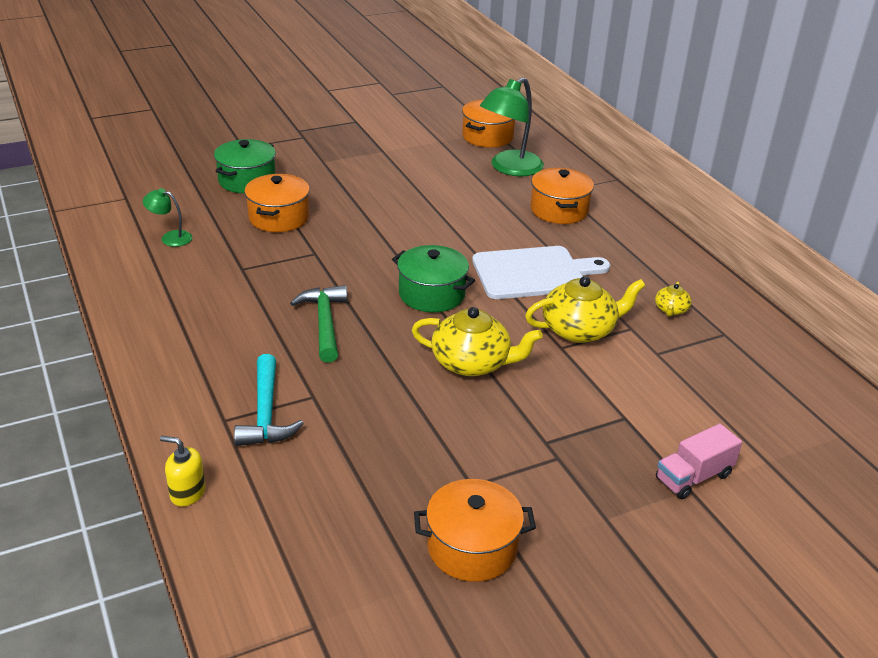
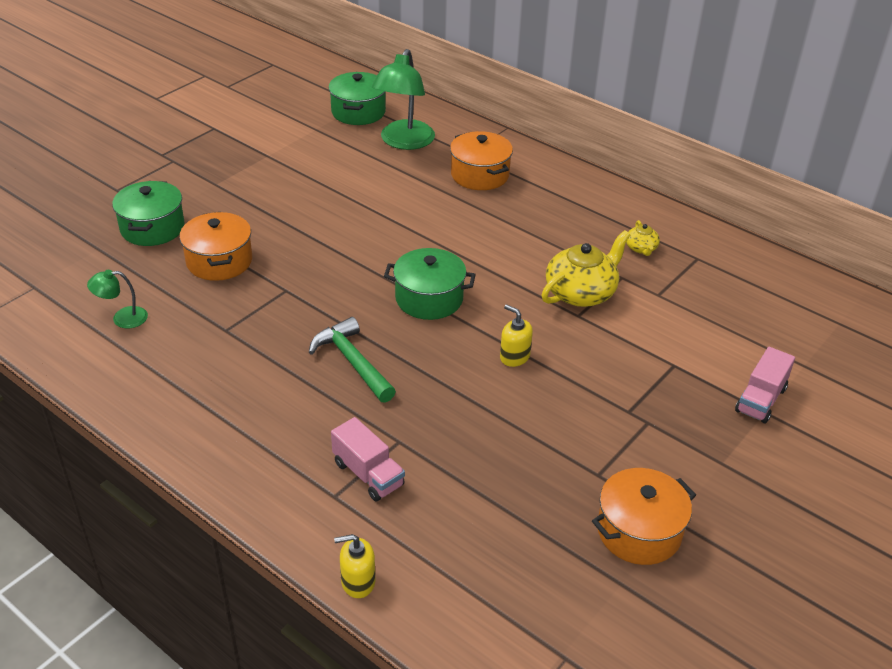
camera: 25 degrees left, 5 degrees up
turquoise hammer [234,354,304,446] -> pink truck [331,417,405,502]
yellow teapot [412,307,543,376] -> yellow soap dispenser [500,304,533,367]
orange pot [462,99,515,148] -> green pot [328,72,386,125]
white cutting board [472,246,610,299] -> none

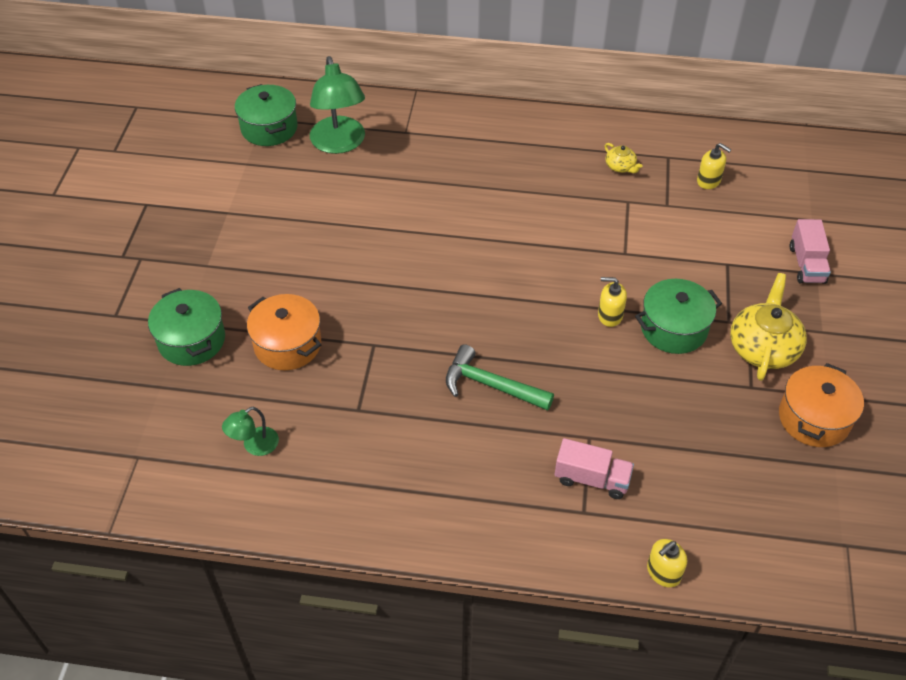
camera: 30 degrees left, 10 degrees up
green pot [384,248,476,320] -> green pot moved to [635,279,722,354]
orange pot [450,131,513,190] -> none
yellow teapot [542,230,630,307] -> yellow teapot moved to [730,273,807,381]
none -> yellow soap dispenser [697,143,732,189]

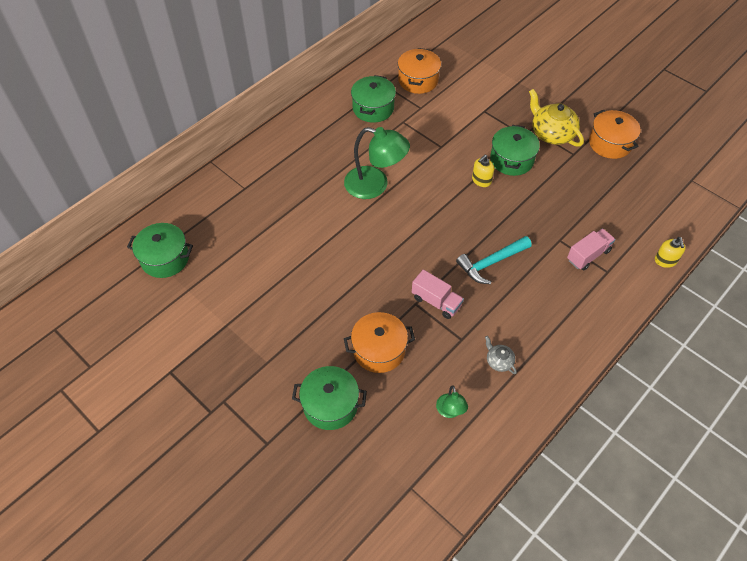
camera: 55 degrees left, 5 degrees up
green lamp [310,56,365,154] -> green lamp moved to [344,127,410,199]
green hammer [446,344,554,411] -> turquoise hammer [456,236,532,284]
yellow teapot [605,143,642,173] -> green pot [351,75,396,123]
yellow soap dispenser [697,143,732,189] -> orange pot [398,48,441,94]
pink truck [790,219,831,284] -> pink truck moved to [412,270,464,319]
none -> grey teapot [485,336,517,374]

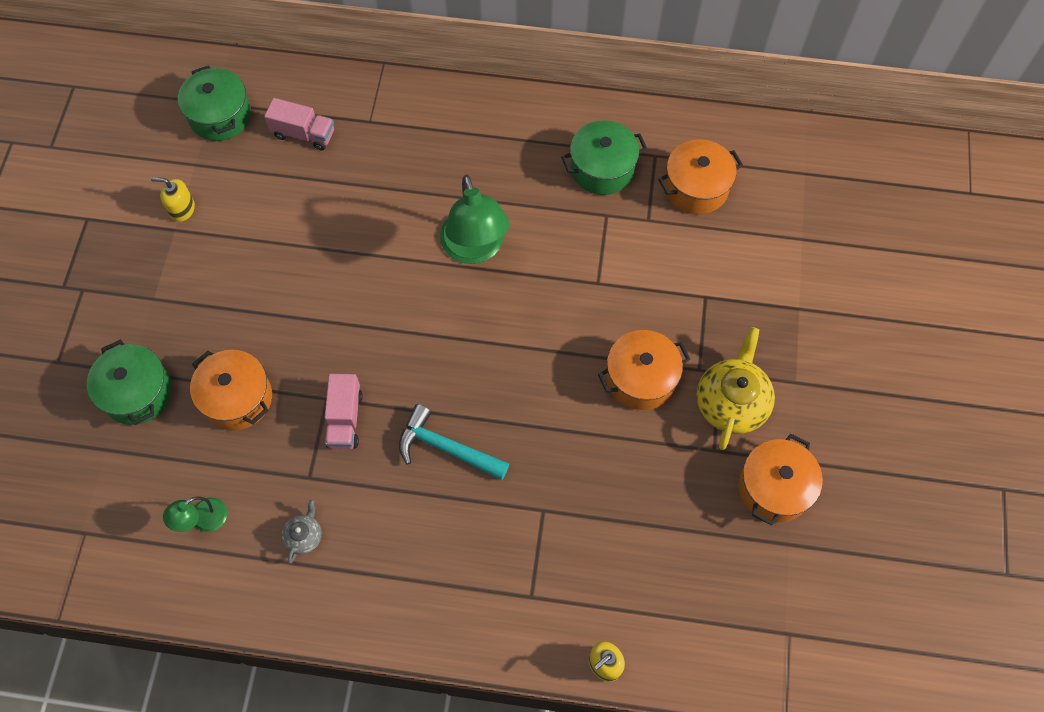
camera: 55 degrees right, 10 degrees up
yellow soap dispenser [472,155,494,187] -> yellow soap dispenser moved to [151,177,195,222]
green pot [490,125,540,176] -> orange pot [598,330,690,410]
pink truck [567,228,616,270] -> pink truck moved to [264,98,334,150]

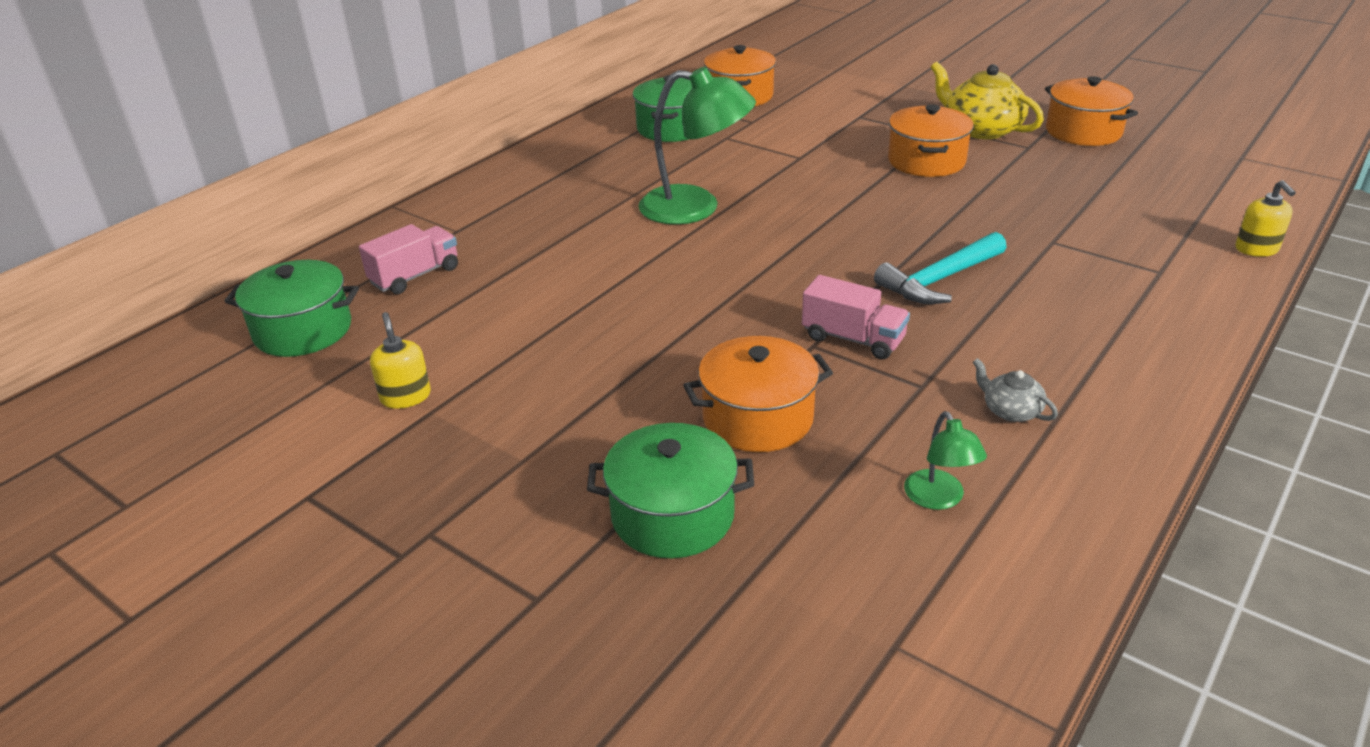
camera: 60 degrees left, 30 degrees down
yellow soap dispenser [151,177,195,222] -> yellow soap dispenser turned 120 degrees clockwise [370,312,431,409]

